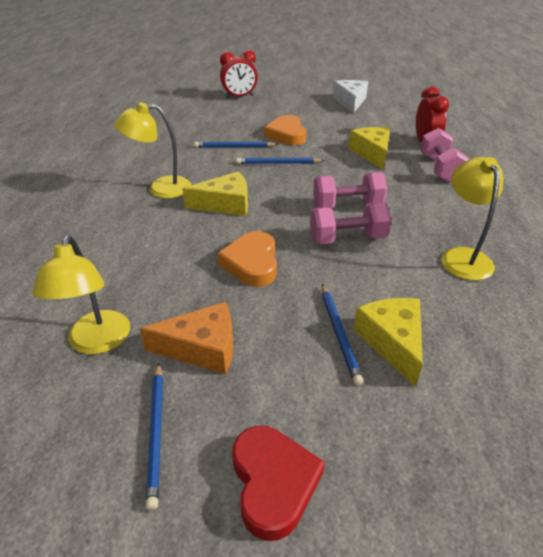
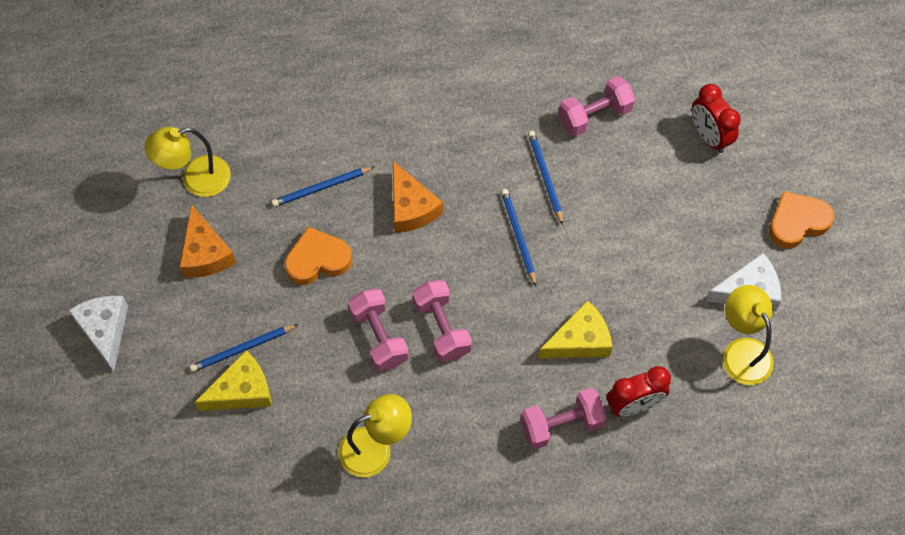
camera: 75 degrees right, 25 degrees up
yellow lamp [114,102,191,199] -> yellow lamp moved to [723,285,774,385]
blue pencil [145,363,163,510] -> blue pencil moved to [272,167,374,207]
yellow cheese [182,171,248,216] -> orange cheese [393,161,443,233]
red heart [232,426,325,541] -> white cheese [68,296,128,372]
orange heart [264,115,306,145] -> orange heart moved to [769,191,834,249]
none -> pink dumbbell [558,76,635,136]

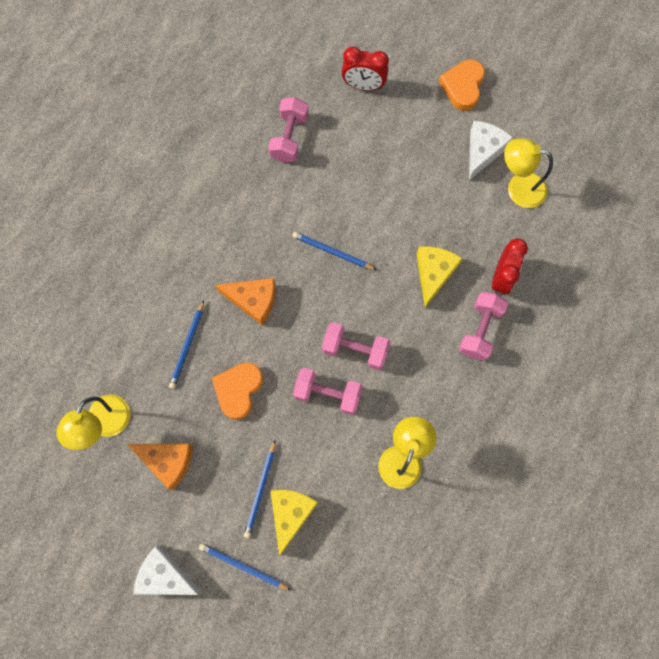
camera: 50 degrees left, 10 degrees up
blue pencil [528,131,563,225] -> blue pencil moved to [199,543,291,590]

